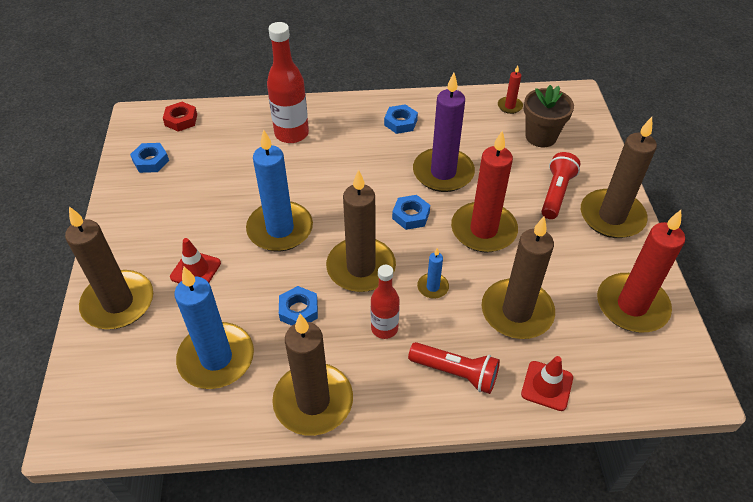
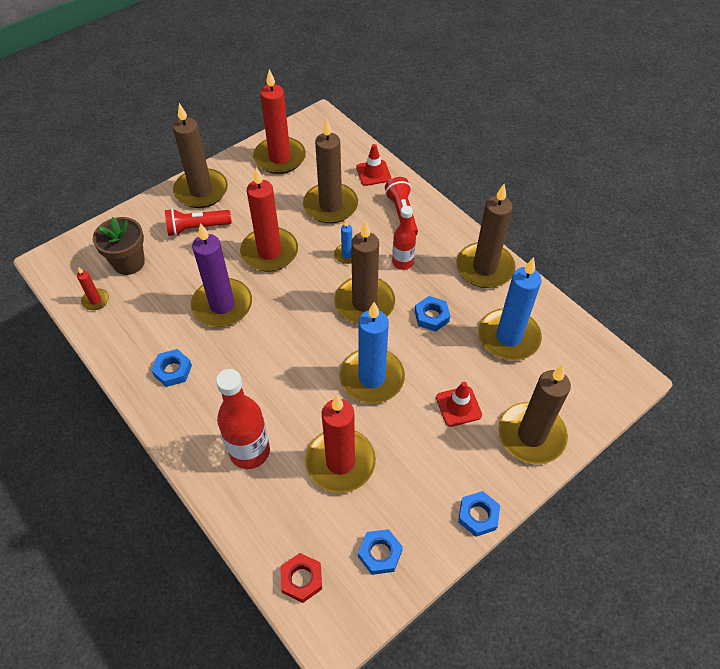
camera: 125 degrees left, 5 degrees up
blue nut [392,195,430,230] -> blue nut moved to [458,491,500,537]
none -> red candle [305,395,376,493]

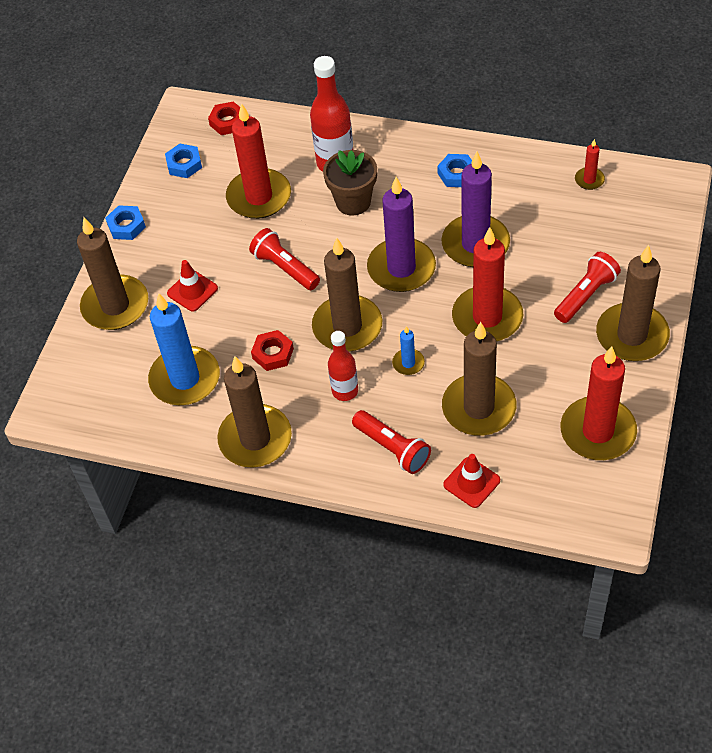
camera: 150 degrees right, 0 degrees up
brown flower pot [93,217,145,275] -> brown flower pot moved to [323,150,377,215]
blue candle [339,302,405,404] -> red flashlight [249,228,320,290]
blue nut [415,296,450,332] -> red nut [251,330,294,371]
none -> purple candle [367,177,436,292]

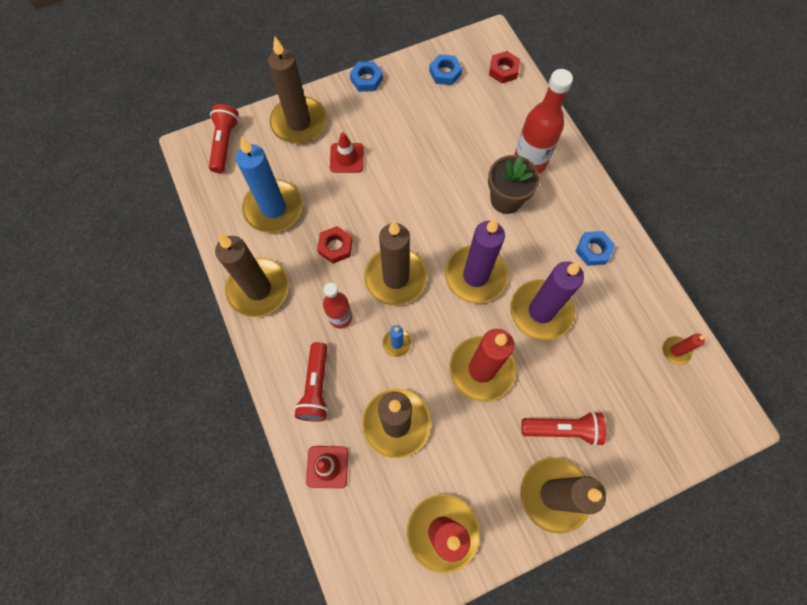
camera: 45 degrees right, 15 degrees up
red candle [226,103,291,219] -> none
red flashlight [249,228,320,290] -> red flashlight moved to [209,104,239,173]

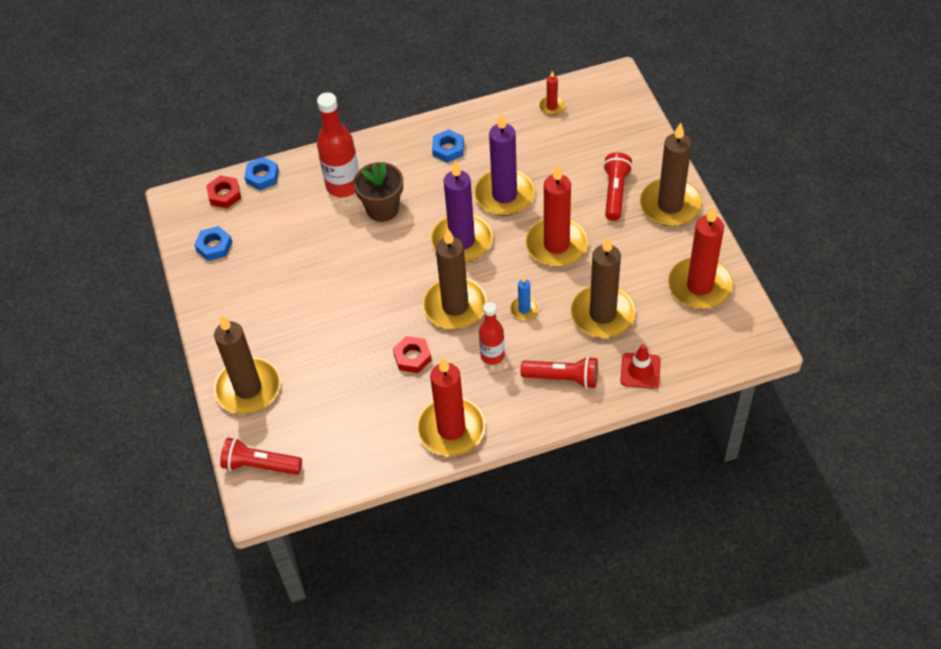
camera: 80 degrees left, 15 degrees down
brown candle [215,234,289,317] -> red candle [417,357,485,456]
blue candle [236,137,303,233] -> none
red traffic cone [330,132,364,173] -> none
blue nut [350,61,383,92] -> blue nut moved to [244,157,279,190]

